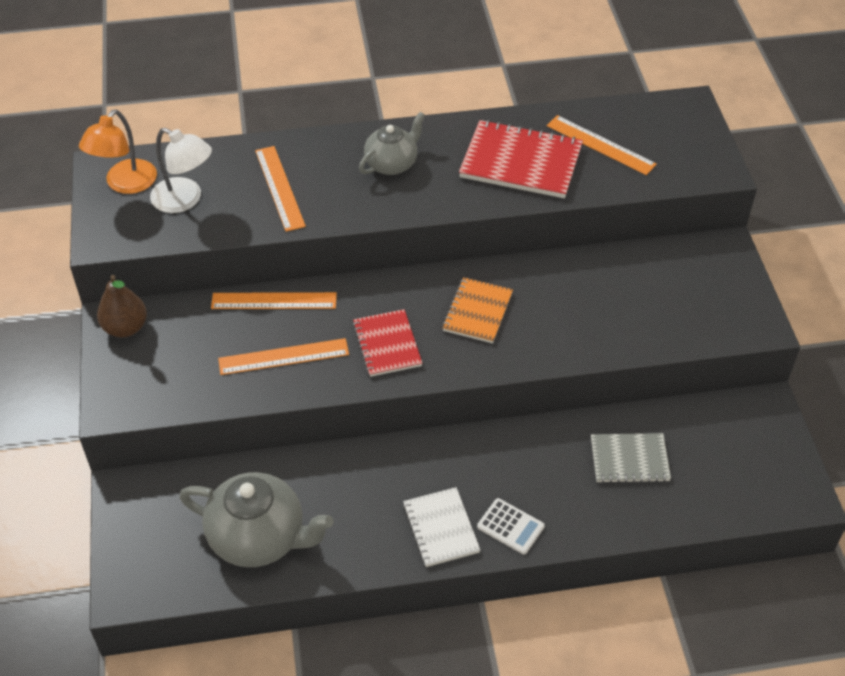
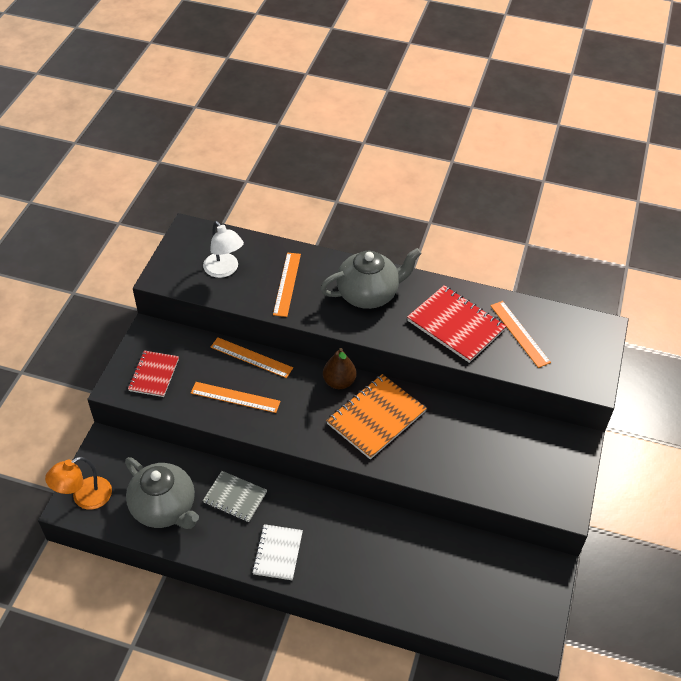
camera: 25 degrees right, 0 degrees up
orange lamp [79,109,157,194] -> orange lamp moved to [45,457,112,510]
brown pear [97,275,147,337] -> brown pear moved to [323,348,357,389]
red notebook [353,309,422,377] -> red notebook moved to [128,350,179,397]
grey teapot [359,112,425,175] -> grey teapot [320,248,422,309], size x1.62
orange notebook [442,277,513,343] -> orange notebook [326,374,427,460], size x1.60
white calculator [477,498,545,555] -> none
grey notebook [591,433,671,483] -> grey notebook moved to [203,471,267,522]

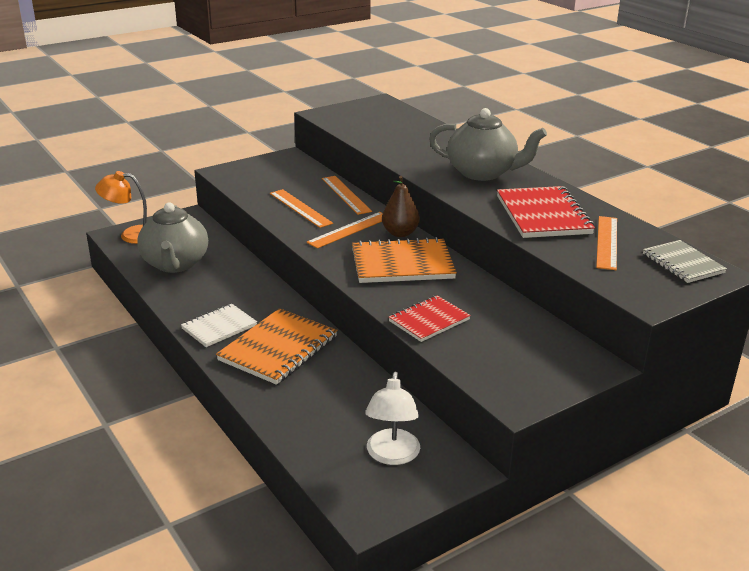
camera: 40 degrees right, 20 degrees down
red notebook [128,350,179,397] -> red notebook moved to [389,295,471,342]
white lamp [203,221,244,278] -> white lamp moved to [365,371,420,465]
grey notebook [203,471,267,522] -> grey notebook moved to [643,240,727,283]
orange ruler [273,252,301,317] -> orange ruler moved to [306,212,383,249]
none -> orange notebook [216,308,338,385]

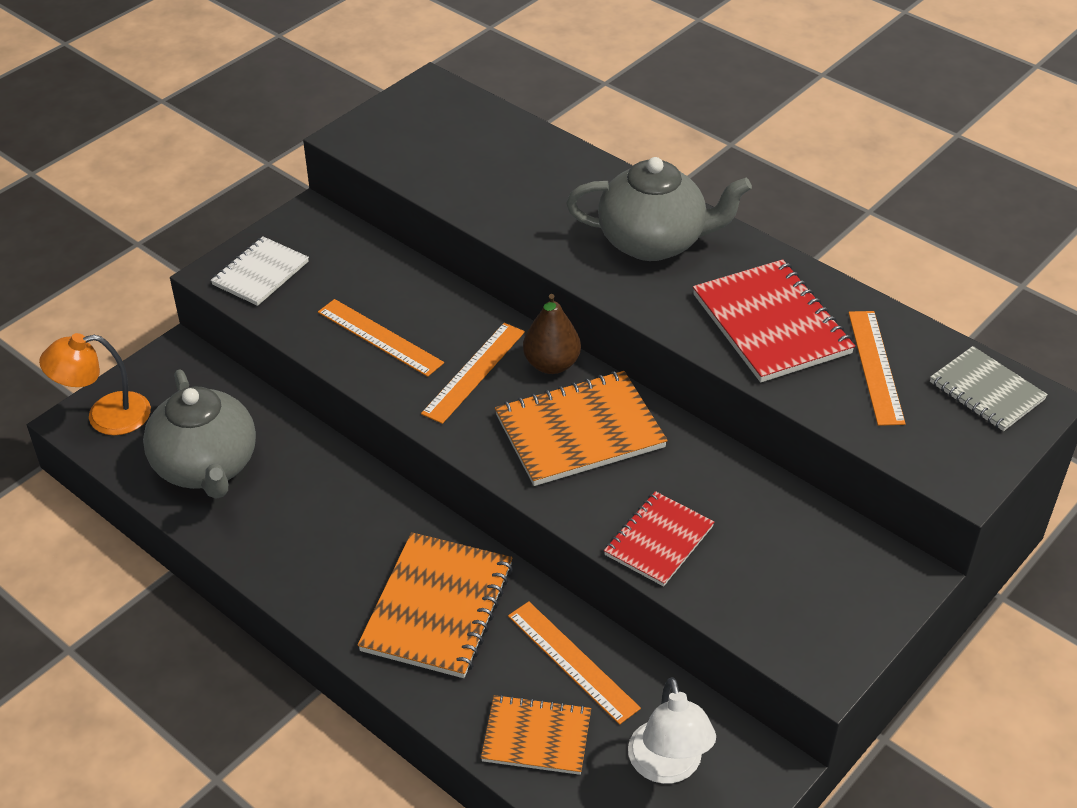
camera: 15 degrees left, 15 degrees up
white notebook [181,304,257,347] -> white notebook moved to [211,236,309,306]
orange ruler [322,176,372,215] -> orange ruler moved to [508,601,641,725]
none -> orange notebook [481,694,591,775]

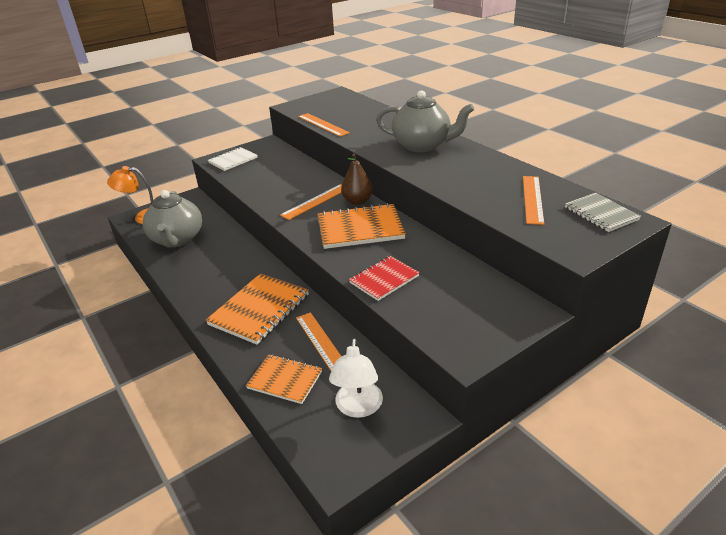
camera: 15 degrees right, 10 degrees down
orange ruler [318,299,444,377] -> orange ruler moved to [298,113,350,137]
red notebook [693,259,855,383] -> none

